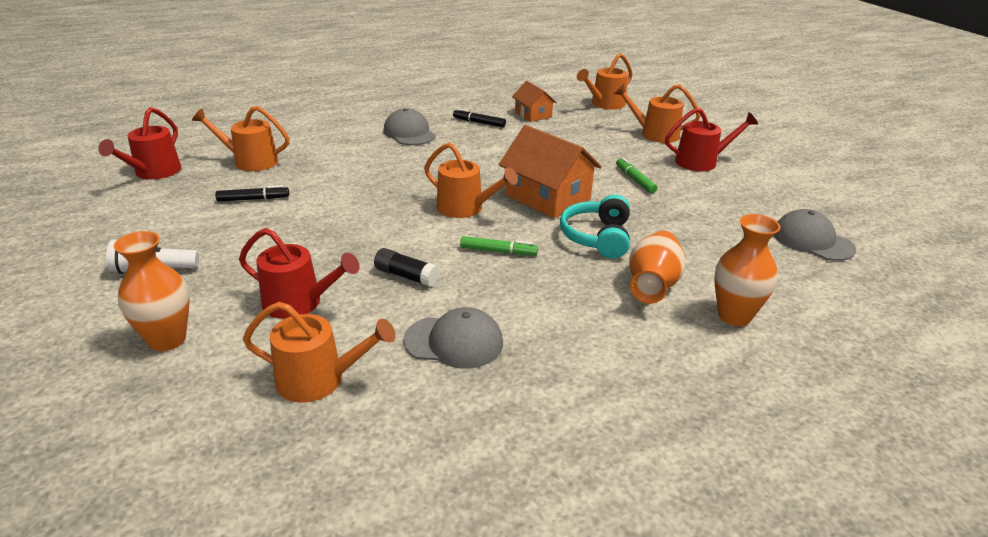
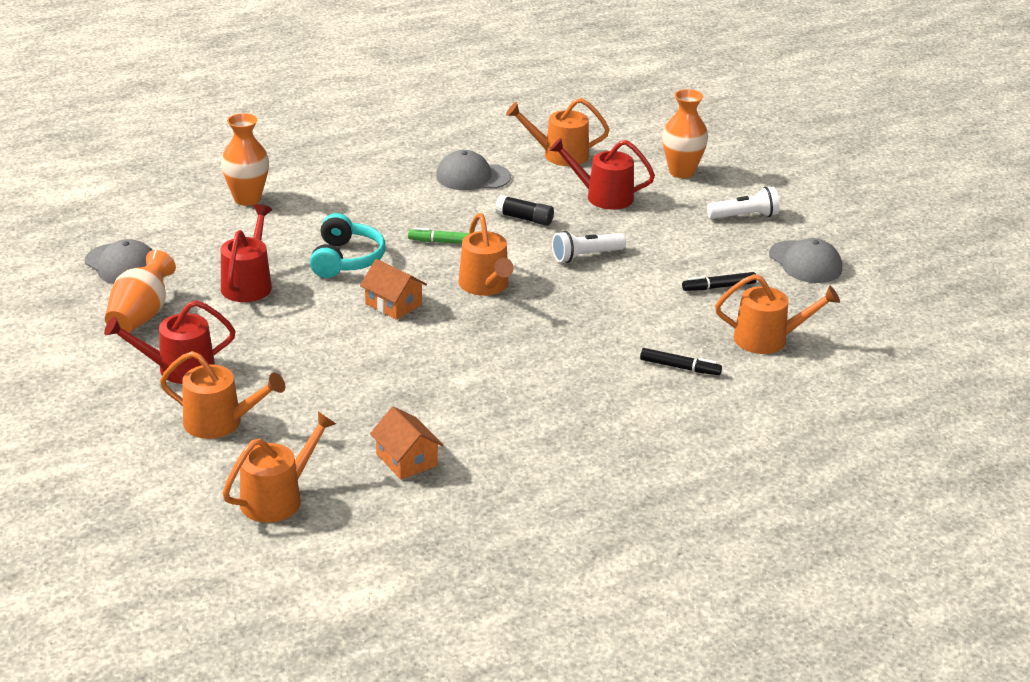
camera: 175 degrees right, 0 degrees up
red watering can [98,107,181,179] -> red watering can moved to [221,204,272,302]
grey cap [384,108,436,145] -> grey cap moved to [769,238,842,283]
orange watering can [424,143,518,218] -> orange watering can turned 135 degrees counterclockwise [458,213,514,296]
black marker [453,109,506,127] -> black marker moved to [640,348,722,375]
orange house [499,125,602,218] -> orange house [360,259,427,320], size x0.57
green marker [616,157,657,193] -> none
orange vase [629,231,685,304] -> orange vase moved to [105,250,176,333]
none -> white flashlight [552,231,626,263]

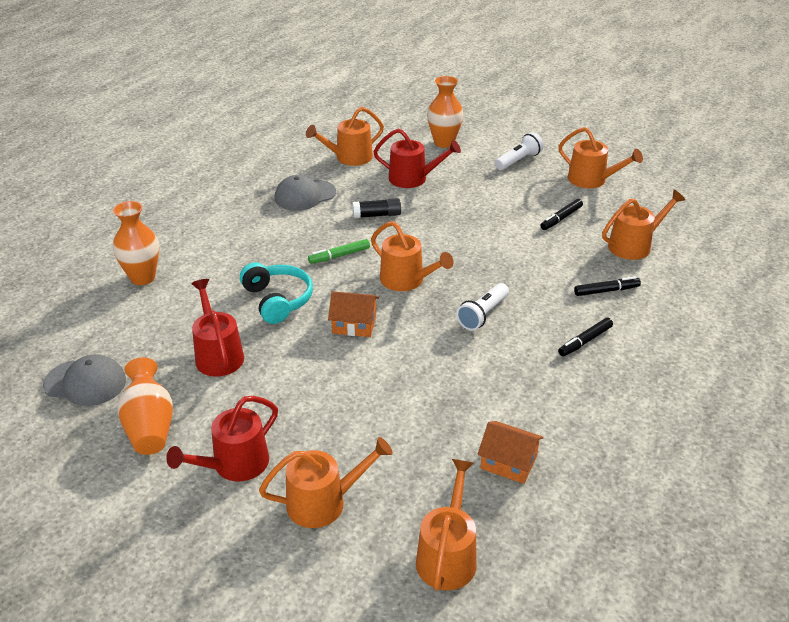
camera: 30 degrees left, 5 degrees up
red watering can [549,138,655,210] -> red watering can turned 150 degrees counterclockwise [373,129,461,188]
white flashlight [552,231,626,263] -> white flashlight moved to [456,283,509,331]
grey cap [769,238,842,283] -> orange watering can [558,127,643,188]
none -> black marker [558,318,613,356]

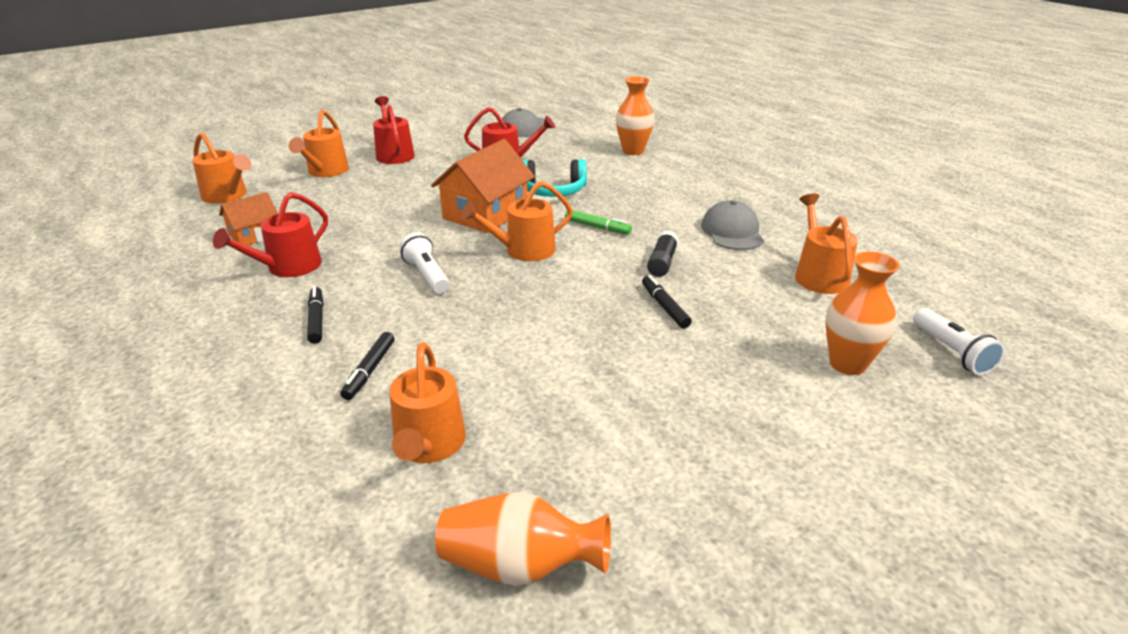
camera: 115 degrees right, 5 degrees down
orange vase [117,357,173,455] -> orange vase moved to [435,492,611,586]
green marker [308,239,370,264] -> green marker turned 120 degrees clockwise [565,210,632,234]
orange house [328,291,379,337] -> orange house [431,139,535,233], size x1.75
red watering can [373,129,461,188] -> red watering can moved to [213,192,328,277]
white flashlight [495,132,544,170] -> white flashlight moved to [913,308,1005,375]
black marker [540,199,583,230] -> black marker moved to [642,275,692,328]
orange watering can [558,127,643,188] -> none

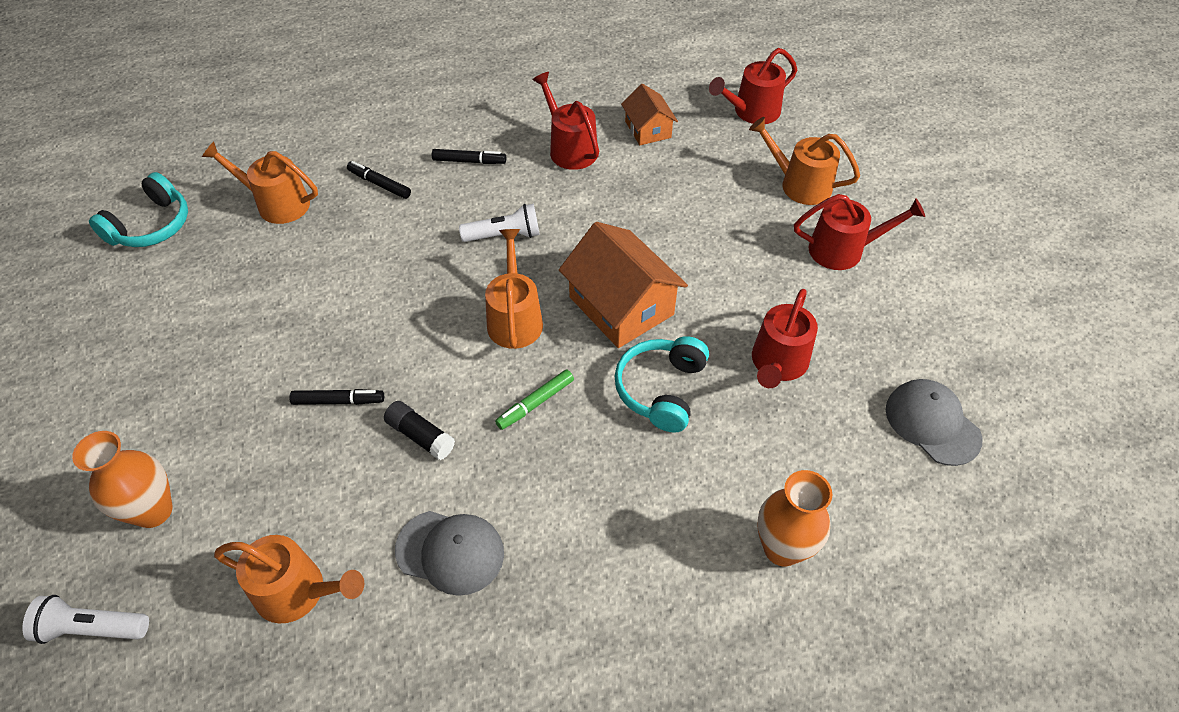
camera: 110 degrees right, 20 degrees up
orange watering can [192,132,251,204] -> red watering can [709,48,797,124]
orange vase [435,492,611,586] -> turquoise headphones [89,172,188,247]

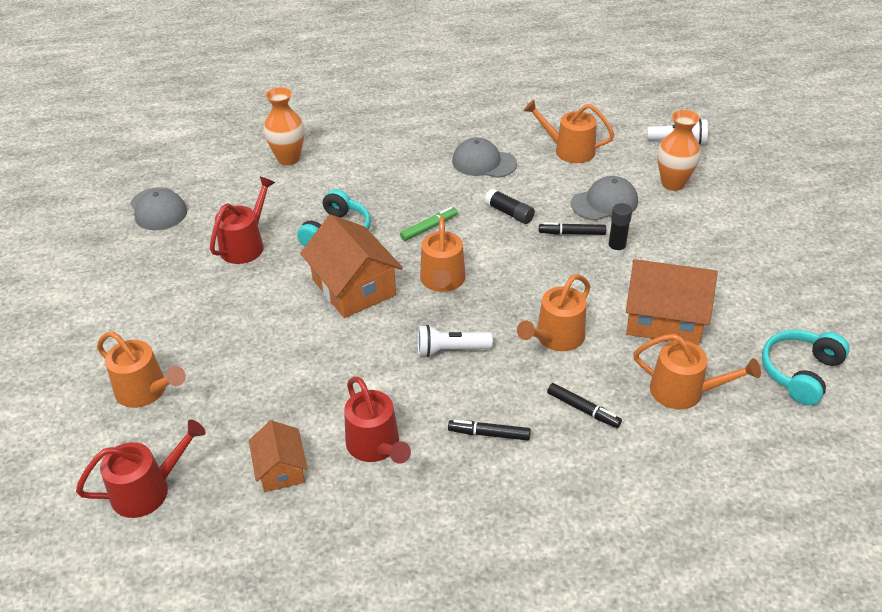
camera: 175 degrees left, 10 degrees down
red watering can [794,194,925,270] -> none
none -> orange watering can [517,274,590,351]
none -> grey cap [571,176,638,221]
none -> black glue stick [607,203,632,256]
none -> orange house [626,259,718,345]

